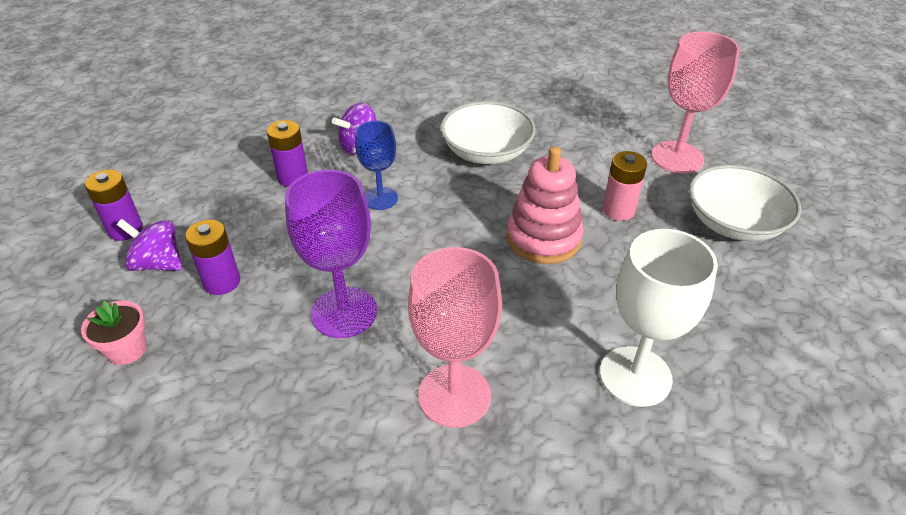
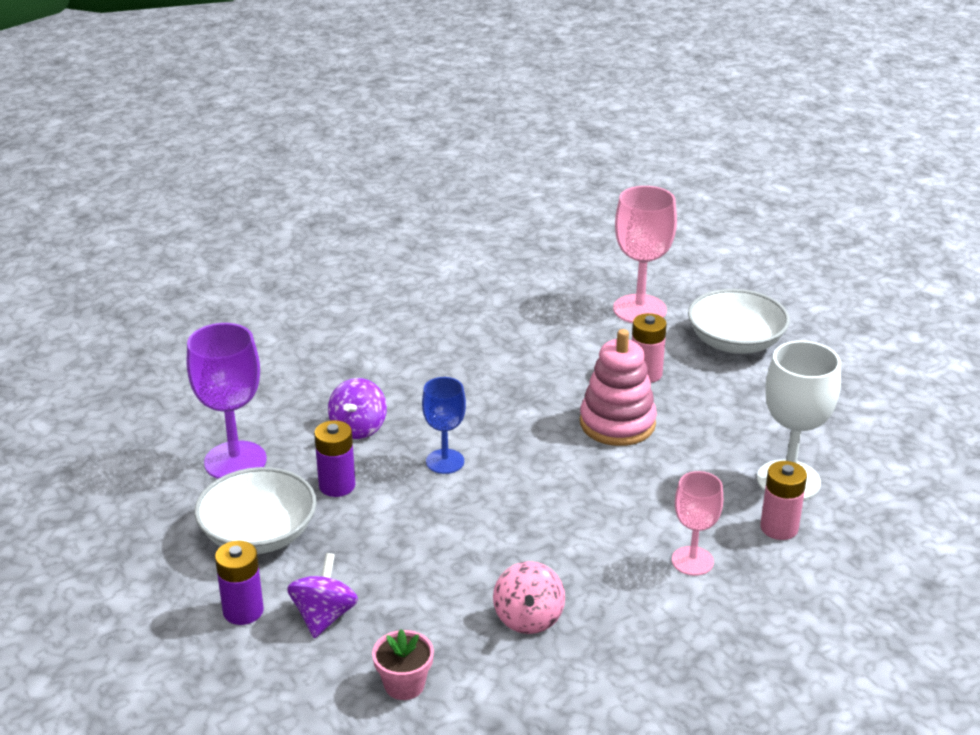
camera: 40 degrees left, 10 degrees down
purple spinning top [117,219,182,271] -> purple spinning top turned 120 degrees clockwise [287,553,358,638]
purple battery [185,220,240,295] -> none
purple goblet [285,170,377,338] -> purple goblet moved to [187,323,267,479]
pink goblet [408,247,502,428] -> pink goblet [672,471,723,576], size x0.62
white bowl [440,101,536,164] -> white bowl moved to [195,467,317,554]
none -> pink spinning top [493,561,565,634]
none -> pink battery [760,461,807,540]

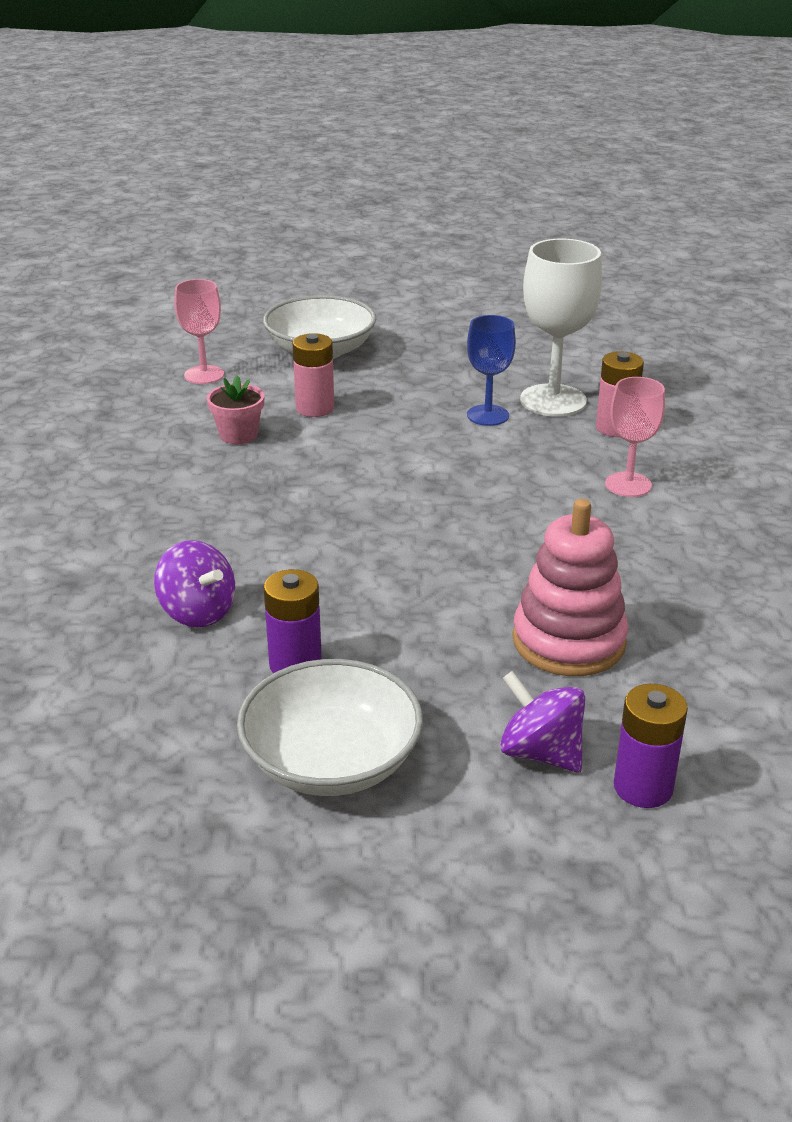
camera: 60 degrees left, 0 degrees up
purple goblet [187,323,267,479] -> none
purple battery [215,541,264,625] -> purple battery moved to [614,684,688,808]
pink flower pot [372,629,434,700] -> pink flower pot moved to [207,375,264,444]
blue goblet [422,377,466,474] -> blue goblet moved to [467,315,516,426]
pink spinning top [493,561,565,634] -> none
pink stacking toy [580,329,657,446] -> pink stacking toy moved to [513,499,628,676]
pink goblet [613,186,677,323] -> pink goblet [174,279,224,384], size x0.62

